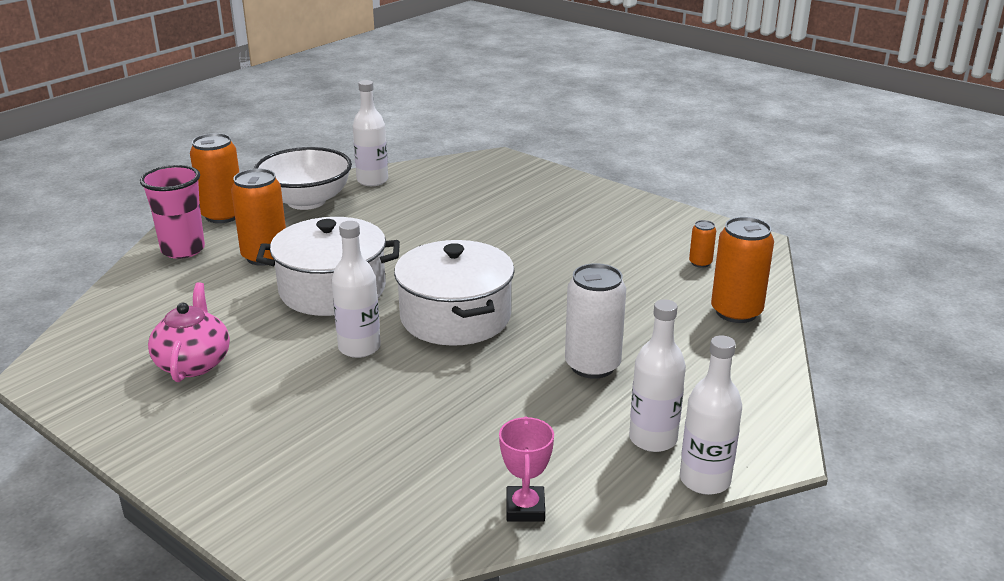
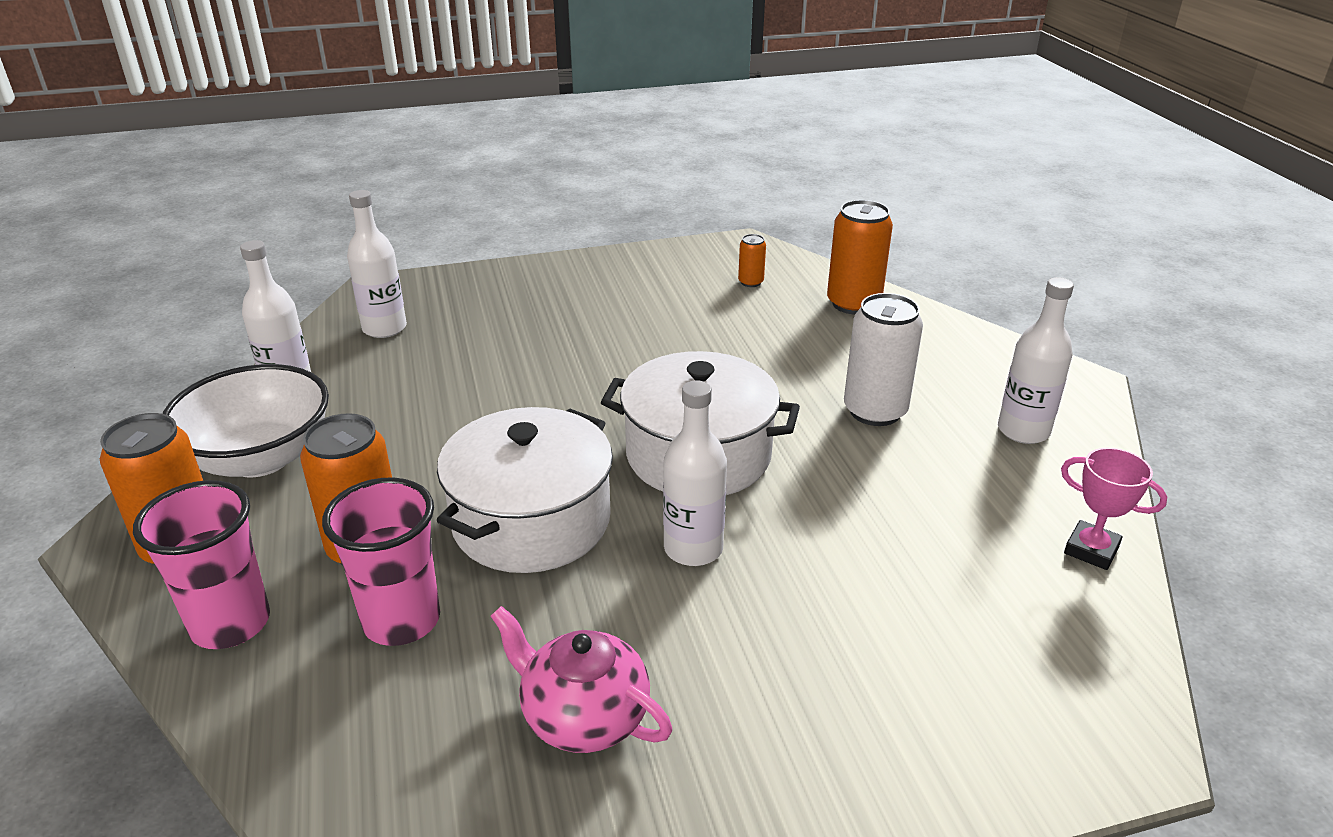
camera: 55 degrees left, 5 degrees up
white bottle [680,335,742,495] -> white bottle moved to [347,190,407,338]
none -> pink cup [322,477,440,646]

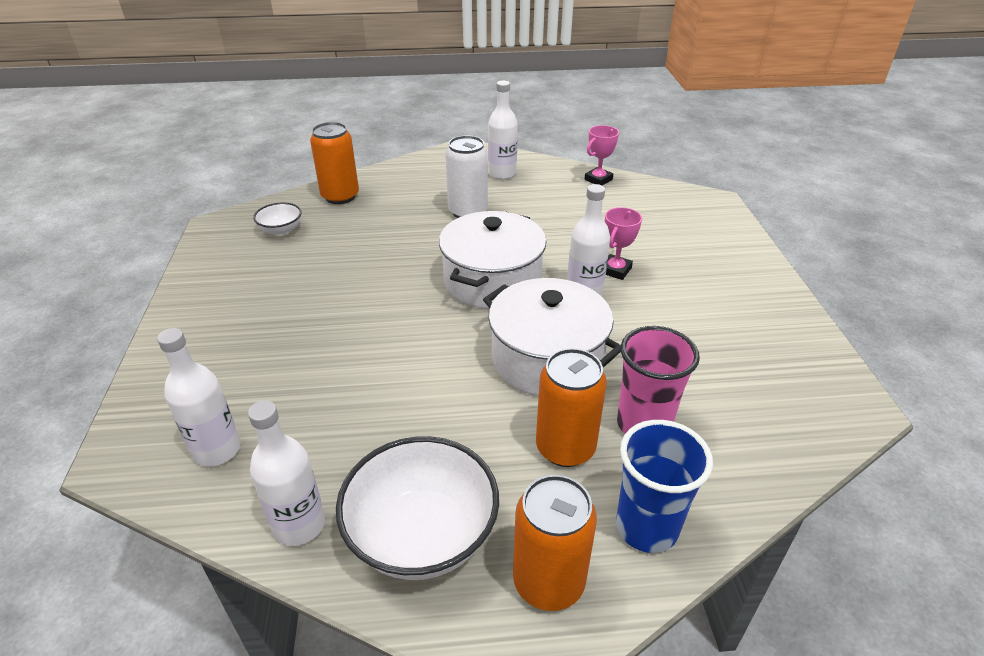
camera: 80 degrees left, 5 degrees up
pink cup [133,480,270,649] -> blue cup [616,420,713,553]
pink teapot [491,606,672,753] -> none
orange can [738,234,766,287] -> white bowl [253,202,302,236]
none -> pink trophy [605,207,642,280]

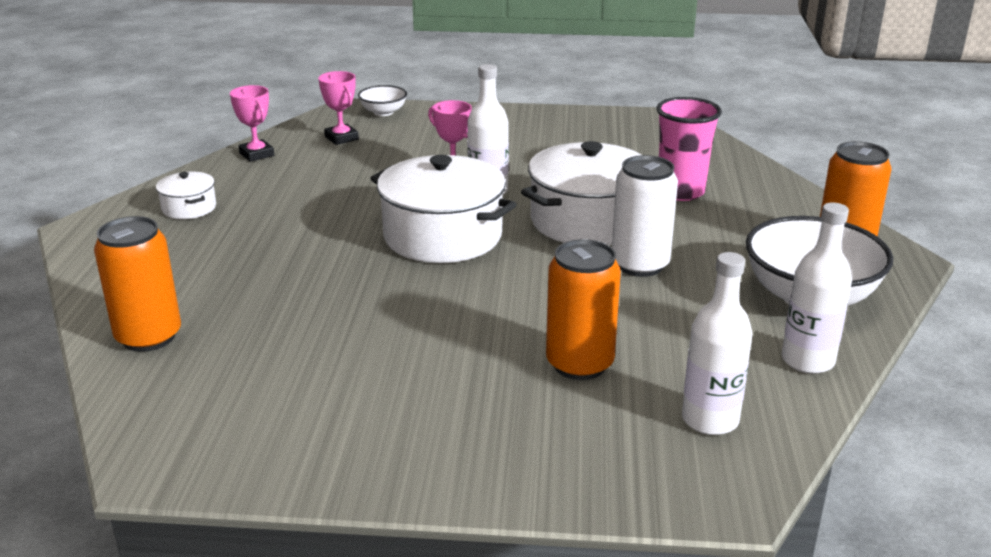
camera: 80 degrees left, 10 degrees down
white bowl [253,202,302,236] -> white bowl moved to [358,85,407,116]
white can [445,135,488,218] -> white can moved to [612,155,678,277]
white bottle [488,81,518,180] -> white pot [156,172,216,219]
orange can [536,348,607,467] -> orange can moved to [546,239,621,380]
blue cup [616,420,713,553] -> none
none -> pink trophy [318,71,359,145]

